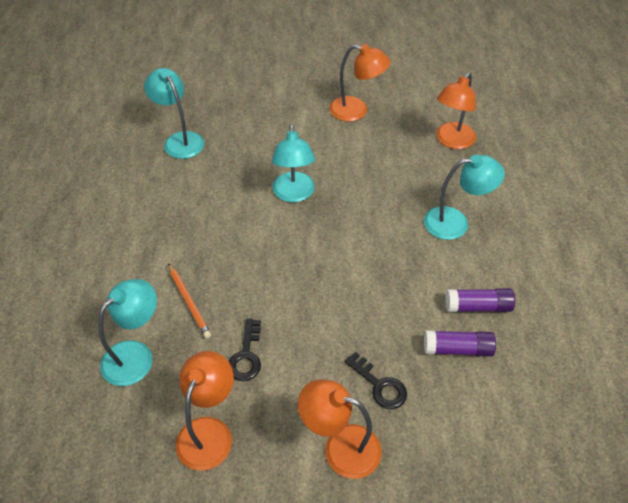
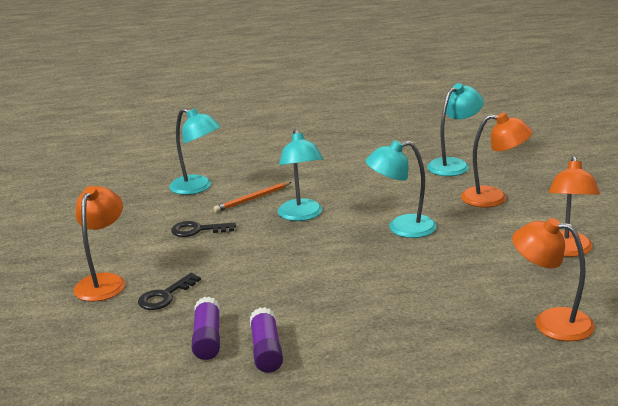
camera: 85 degrees right, 25 degrees down
orange lamp [176,351,234,471] -> orange lamp moved to [461,113,533,208]
turquoise lamp [424,155,505,240] -> turquoise lamp moved to [278,129,323,221]

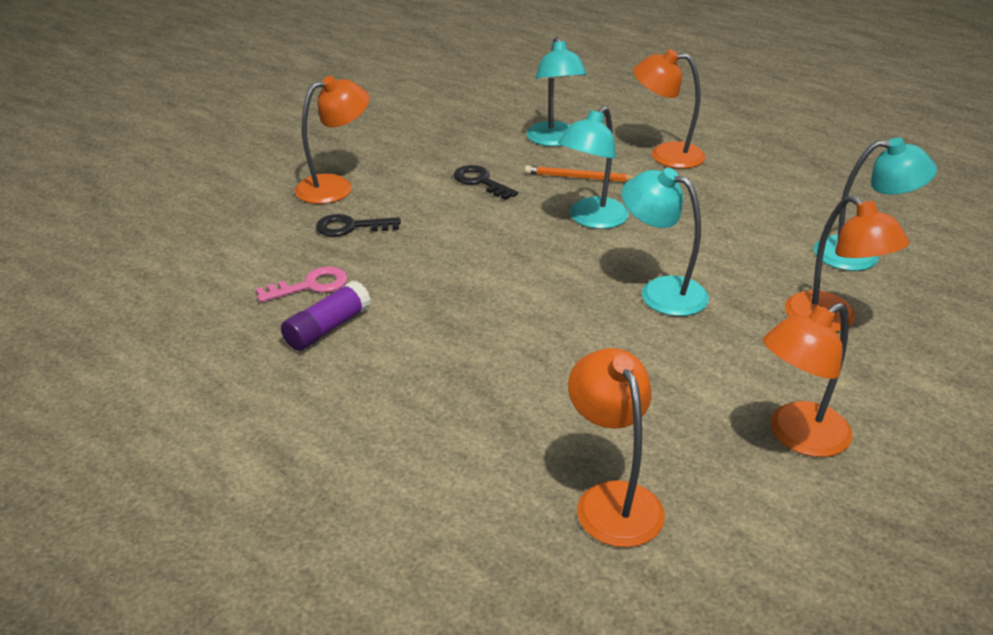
camera: 45 degrees right, 10 degrees up
purple glue stick [192,297,220,360] -> pink key [256,267,348,303]
none -> orange lamp [633,49,706,169]

